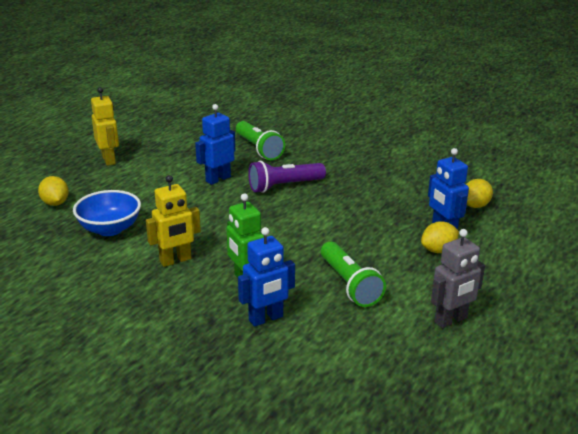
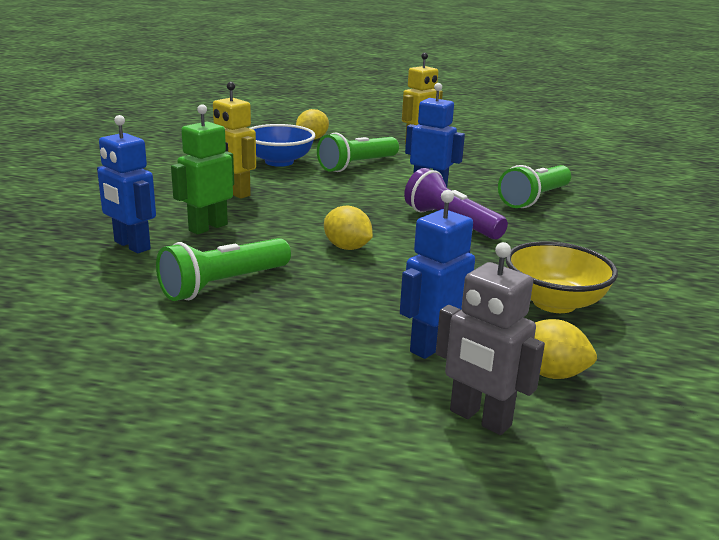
camera: 70 degrees right, 5 degrees down
yellow lemon [421,221,459,253] -> yellow lemon moved to [324,206,373,250]
grey robot [431,229,485,328] -> grey robot moved to [436,242,545,435]
none -> green flashlight [317,133,399,172]
none -> yellow bowl [506,241,618,313]

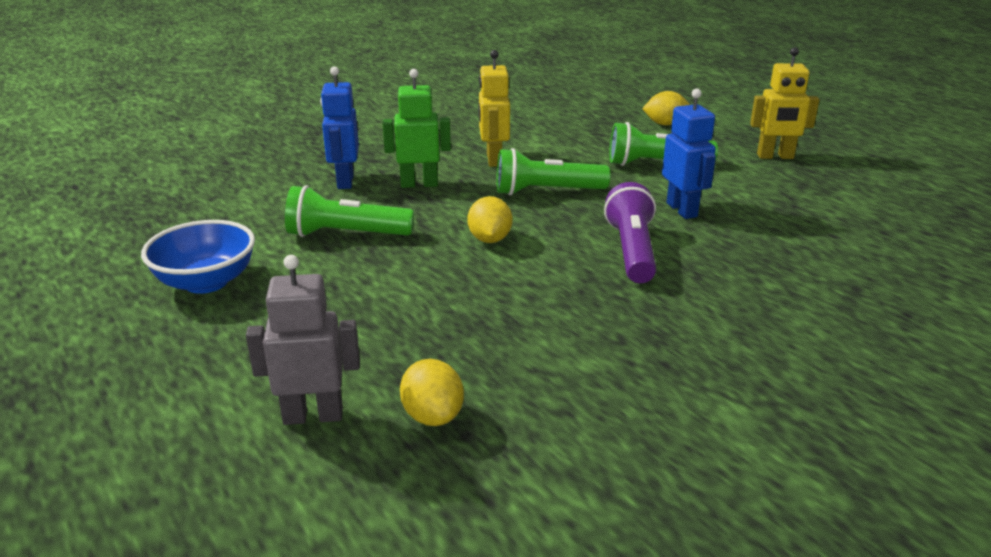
camera: 45 degrees right, 5 degrees up
blue bowl [250,124,315,167] -> blue bowl moved to [141,220,255,294]
blue robot [400,190,475,359] -> none
grey robot [436,242,545,435] -> grey robot turned 90 degrees clockwise [246,255,360,425]
green flashlight [498,165,571,208] -> green flashlight moved to [496,148,610,195]
yellow bowl [506,241,618,313] -> none

